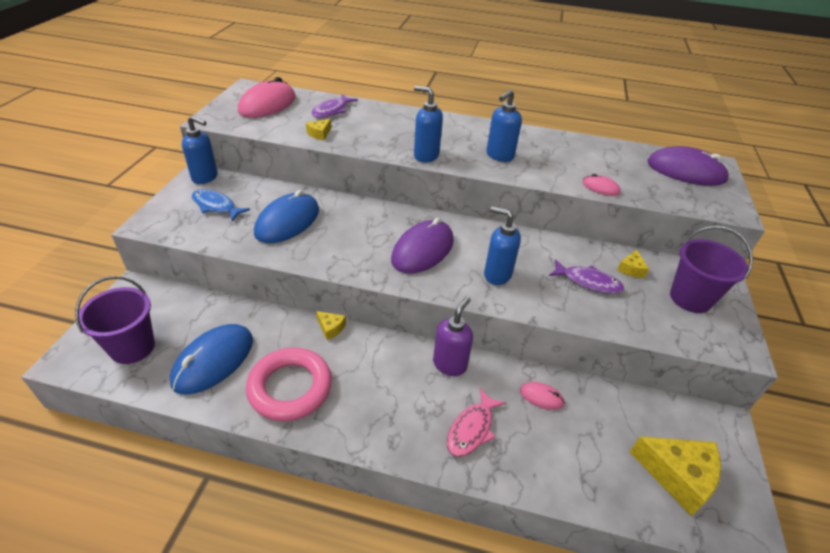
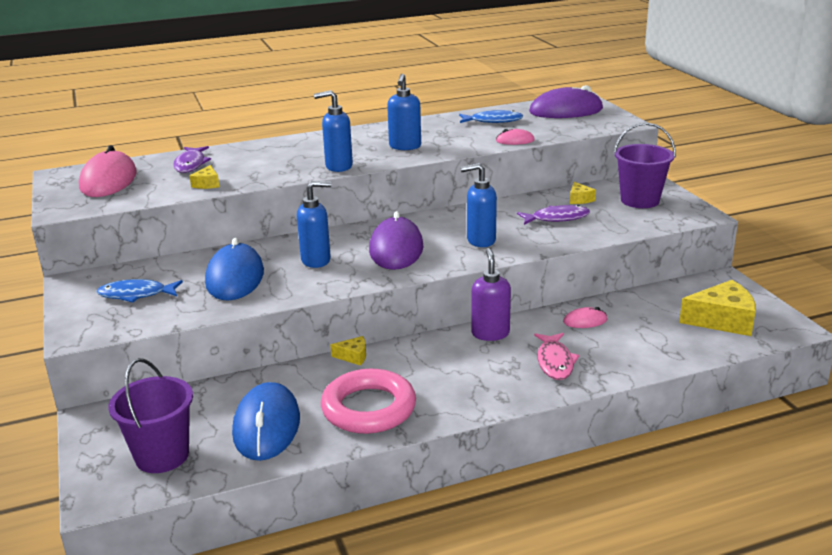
camera: 30 degrees left, 15 degrees down
blue soap dispenser [182,116,218,184] -> blue soap dispenser moved to [297,181,331,268]
none -> blue fish [459,110,523,123]

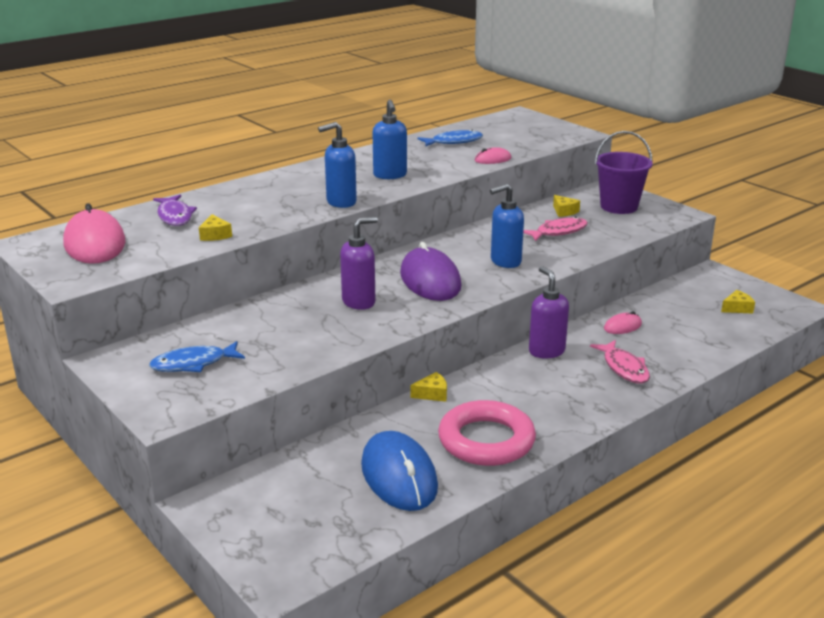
camera: 20 degrees left, 0 degrees up
purple bucket [108,358,193,473] -> none
blue mouse [205,238,264,300] -> none
blue soap dispenser [297,181,331,268] -> purple soap dispenser [340,217,378,310]
purple fish [517,205,590,225] -> pink fish [523,217,588,241]
purple mouse [529,85,603,118] -> none
yellow cheese [679,280,756,336] -> yellow cheese [721,290,755,314], size x0.49

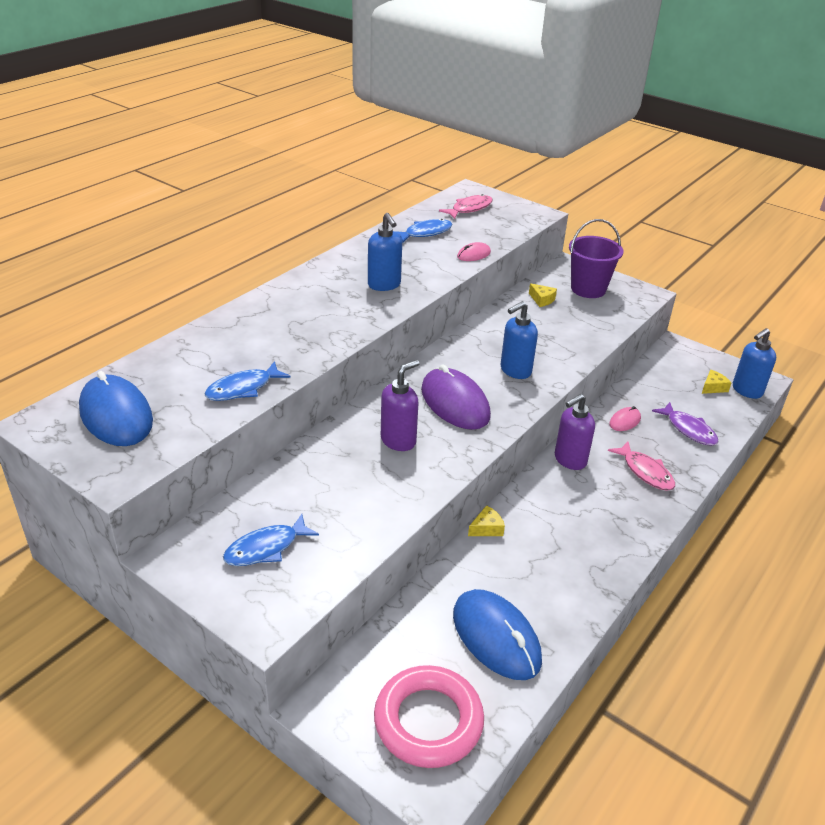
camera: 15 degrees left, 10 degrees up
pink mouse [63,203,125,264] -> blue mouse [79,371,153,446]
purple fish [153,195,197,226] -> purple fish moved to [652,402,719,446]
yellow cheese [199,214,232,241] -> blue fish [204,361,291,401]
blue soap dispenser [318,122,357,208] -> blue soap dispenser moved to [733,328,776,399]
pink ring [438,400,536,466] -> pink ring moved to [374,665,484,768]
pink fish [523,217,588,241] -> pink fish moved to [439,194,492,219]
purple soap dispenser [529,266,569,359] -> purple soap dispenser turned 90 degrees counterclockwise [555,394,595,470]

